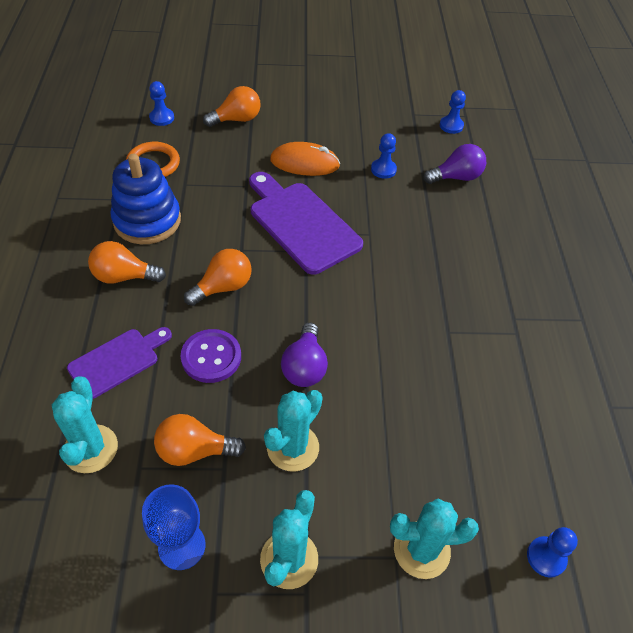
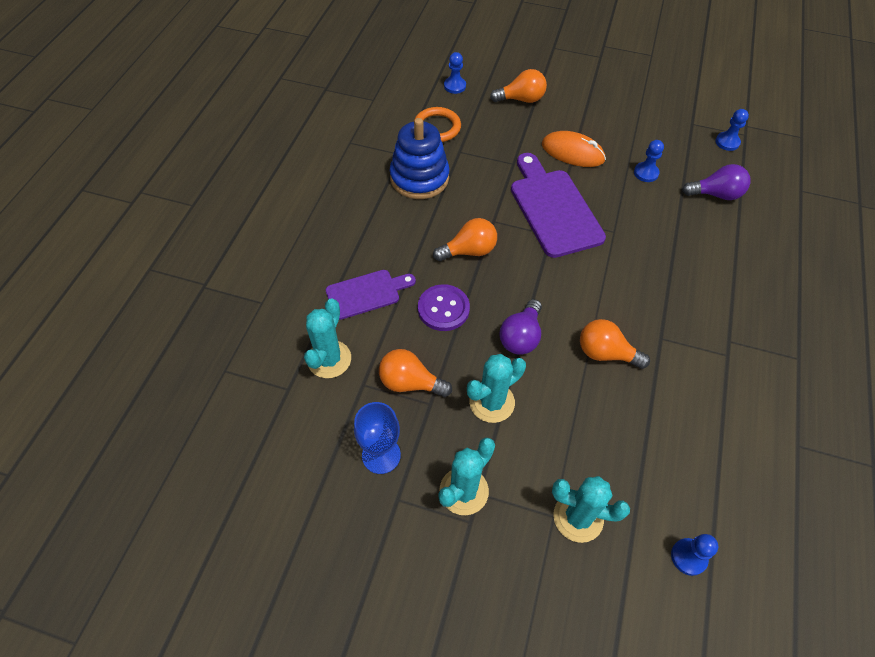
camera: 20 degrees right, 5 degrees up
orange light bulb [88,241,166,284] -> orange light bulb moved to [580,319,650,369]

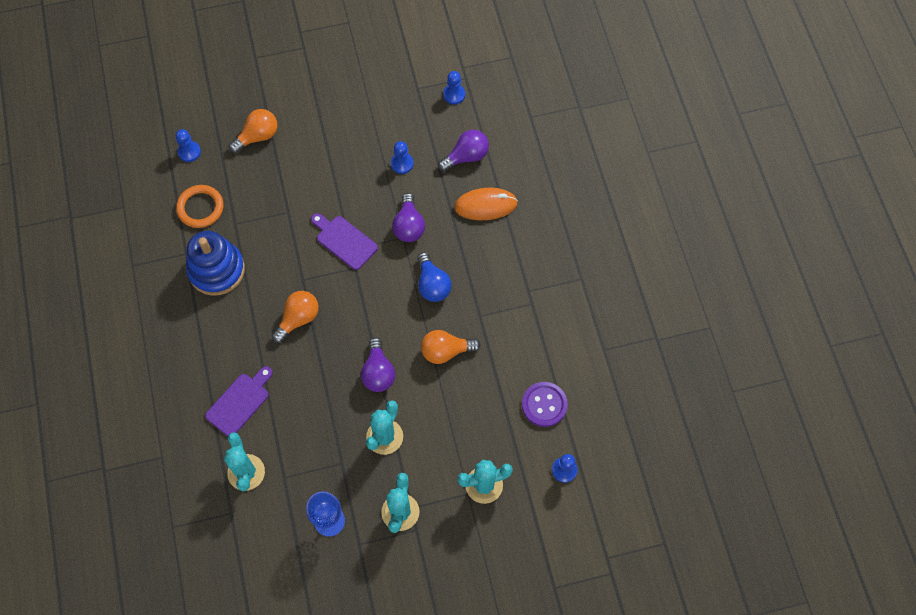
camera: 30 degrees left, 10 degrees up
orange light bulb [379,349,452,397] -> none
purple button [418,284,470,331] -> purple button moved to [522,382,568,427]
purple cutting board [511,153,606,258] -> purple cutting board [311,213,378,270], size x0.60
orange mouse [542,131,606,167] -> orange mouse moved to [454,188,518,220]
none -> purple light bulb [392,193,425,242]
none -> blue light bulb [417,252,451,302]

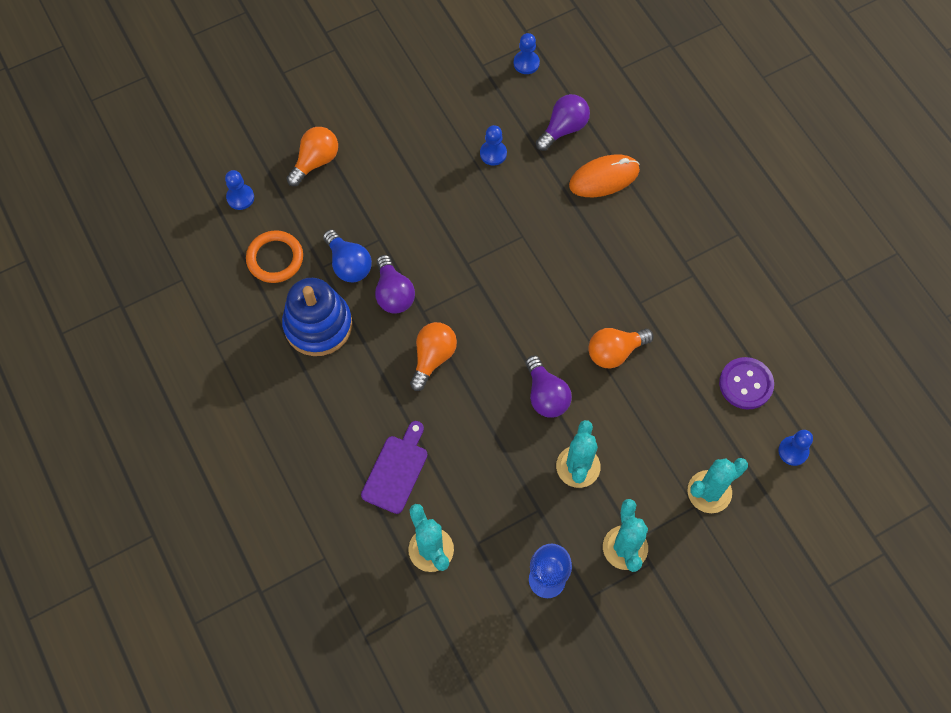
camera: 15 degrees left, 0 degrees up
purple cutting board [311,213,378,270] -> none
purple light bulb [392,193,425,242] -> purple light bulb moved to [375,255,415,314]
blue light bulb [417,252,451,302] -> blue light bulb moved to [323,230,372,282]

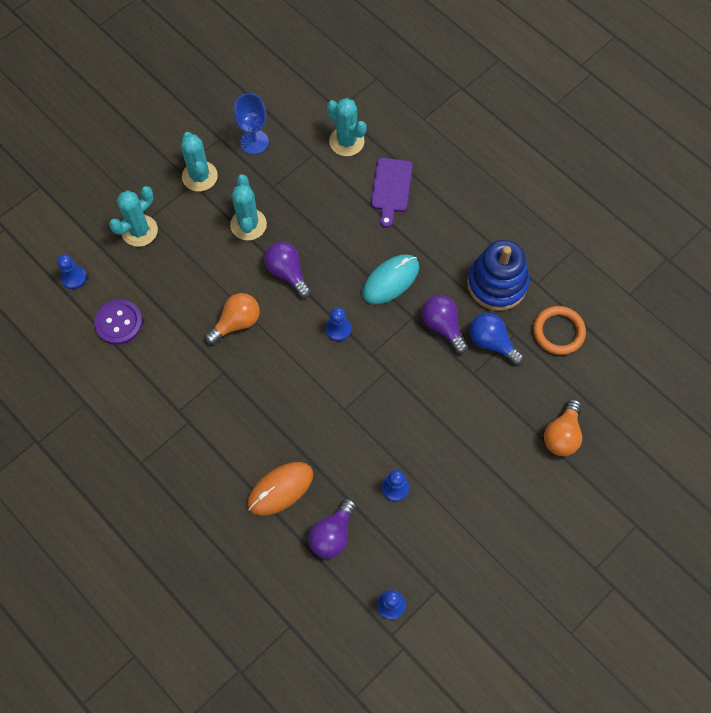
camera: 165 degrees right, 0 degrees up
blue pawn [225,170,254,210] -> blue pawn moved to [326,307,351,341]
orange light bulb [410,322,457,391] -> turquoise mouse [362,254,419,304]

